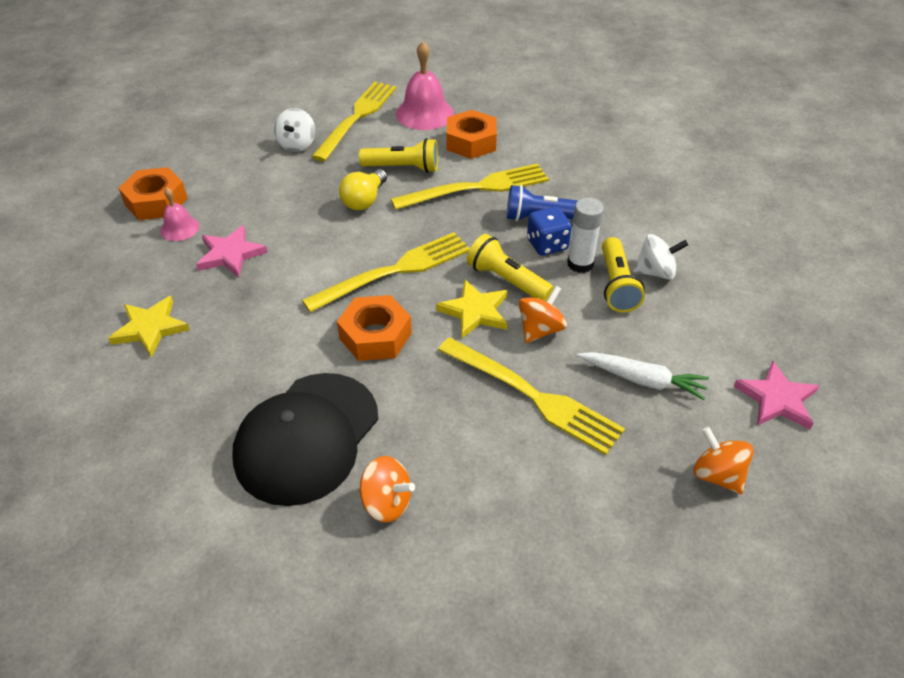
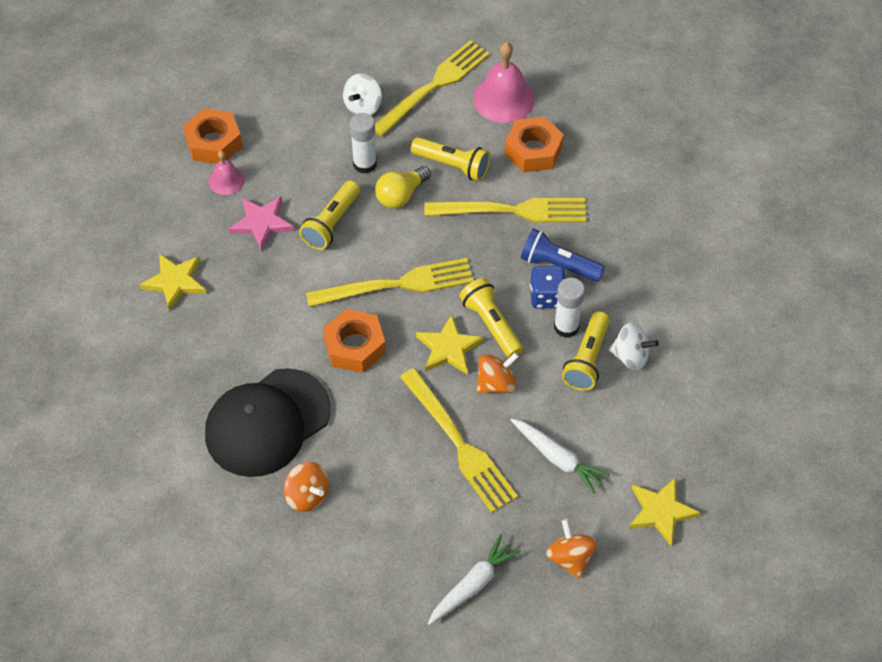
camera: 20 degrees right, 10 degrees up
pink star [734,361,819,429] -> yellow star [629,477,700,546]
none -> yellow flashlight [299,181,360,250]
none -> white glue stick [350,113,377,174]
none -> white carrot [428,534,521,625]

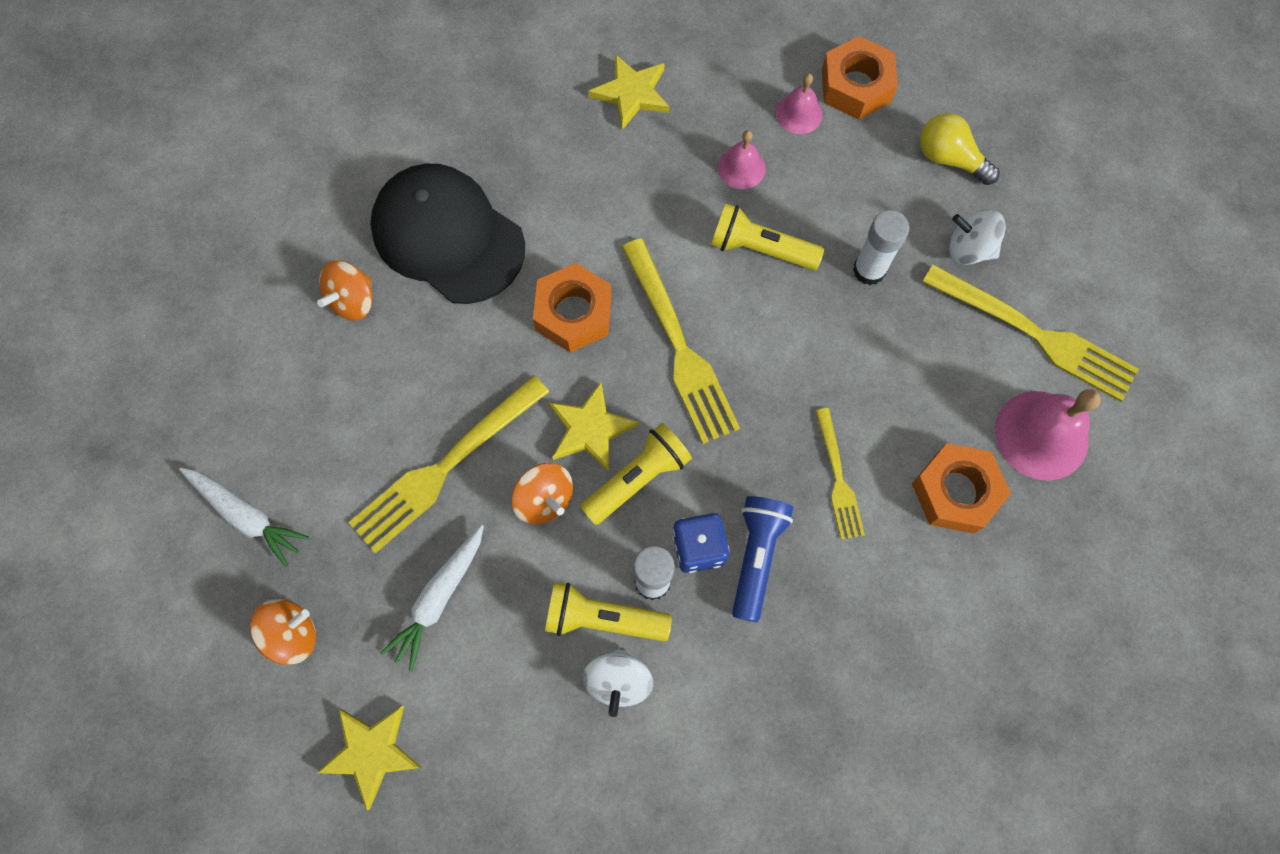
camera: 80 degrees right, 15 degrees up
pink star [229,196,294,251] -> pink bell [718,130,766,189]
yellow light bulb [375,166,431,209] -> yellow light bulb moved to [920,113,1000,185]
yellow flashlight [411,137,490,181] -> none
yellow fork [424,198,586,222] -> yellow fork [815,408,865,540], size x0.57

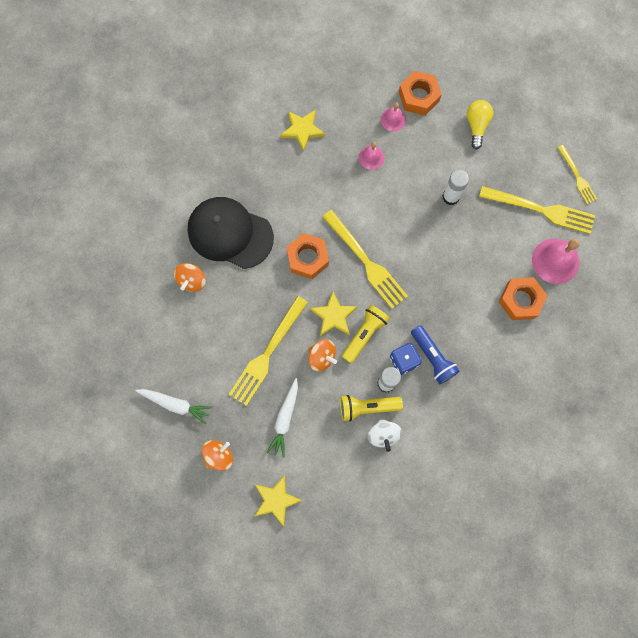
camera: 15 degrees left, 5 degrees up
yellow flashlight [711,203,824,270] -> none
blue flashlight [732,496,793,623] -> blue flashlight turned 150 degrees clockwise [411,325,460,384]
yellow fork [815,408,865,540] -> yellow fork moved to [558,145,597,204]
yellow light bulb [920,113,1000,185] -> yellow light bulb turned 75 degrees clockwise [467,100,493,149]
white spinning top [949,210,1006,265] -> none

